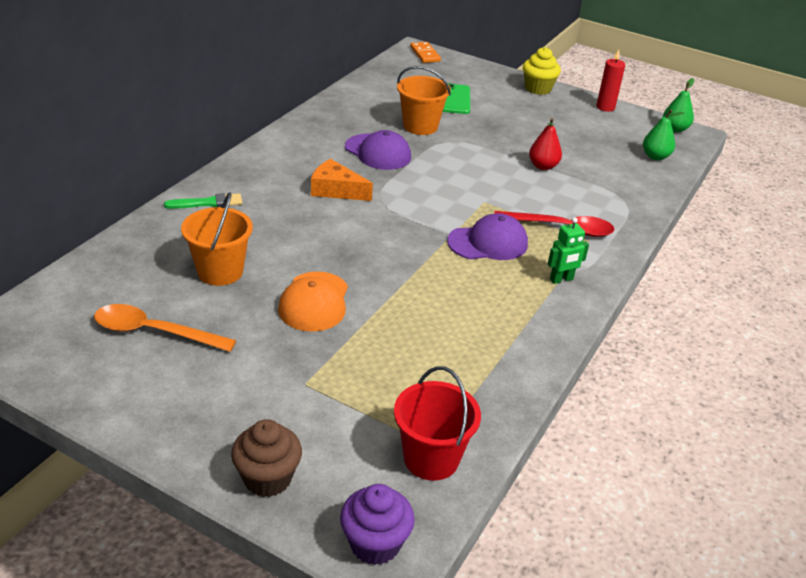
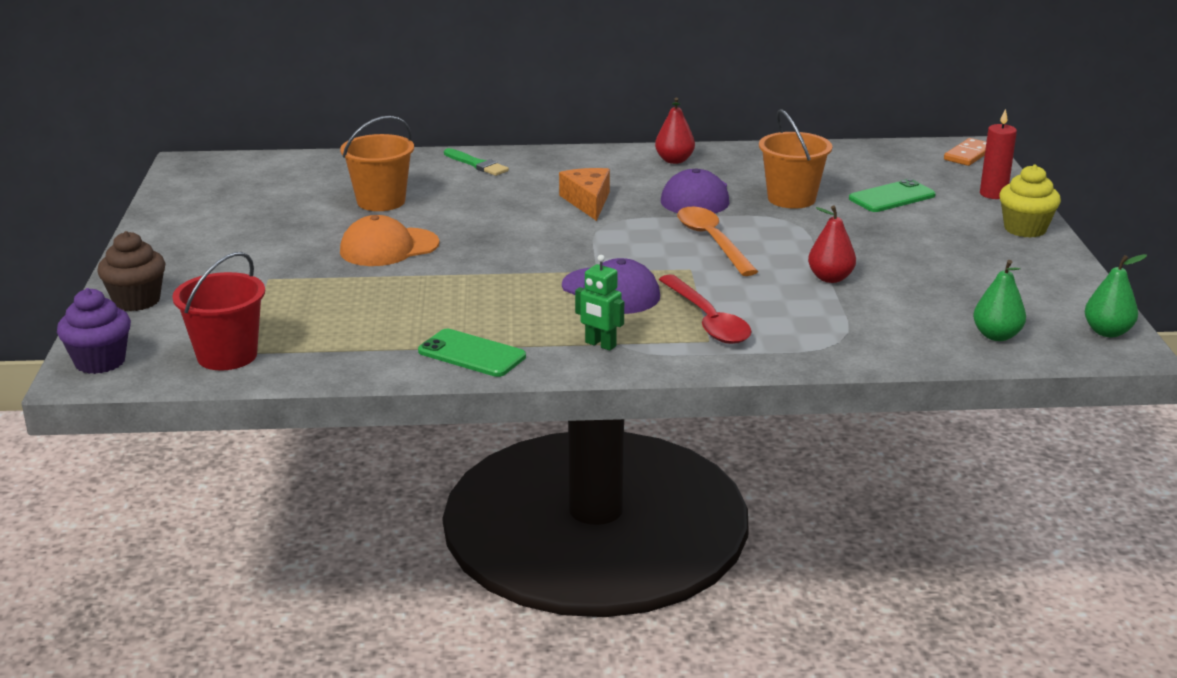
camera: 60 degrees right, 10 degrees down
orange spoon [94,304,236,352] -> orange spoon moved to [677,207,758,276]
red candle [596,50,625,112] -> red candle moved to [980,109,1017,199]
none -> green phone [418,329,526,377]
none -> red pear [655,98,695,164]

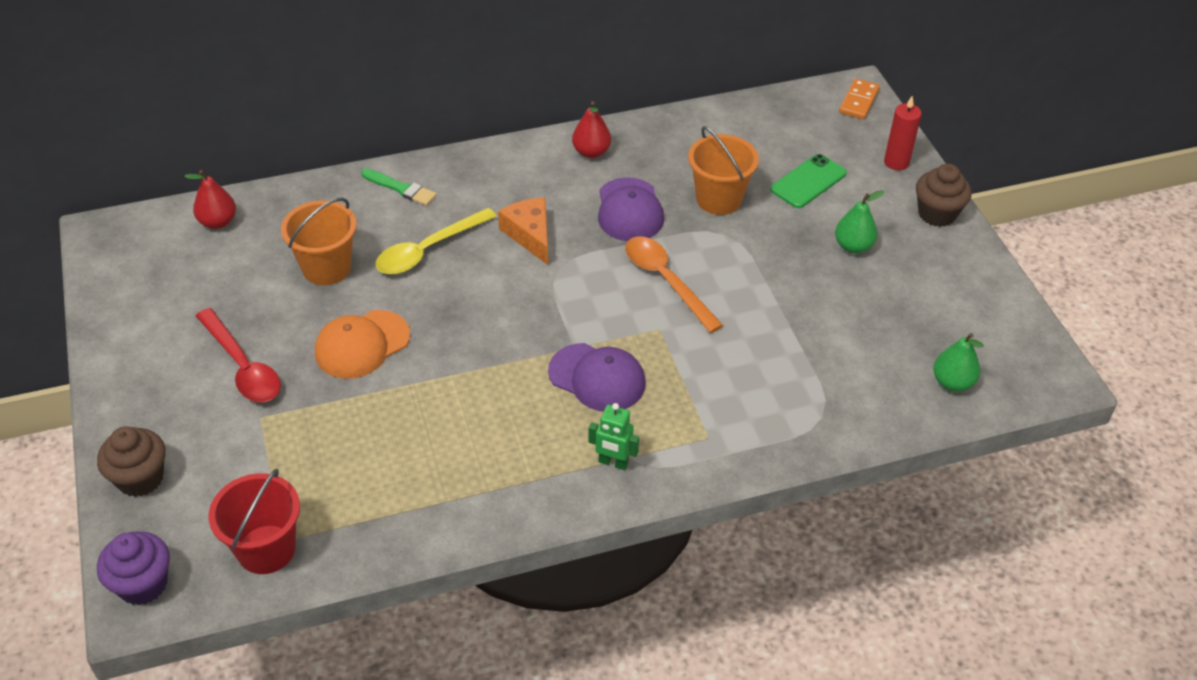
camera: 15 degrees left, 20 degrees up
green phone [418,329,526,377] -> none
red spoon [659,275,752,344] -> red spoon moved to [196,308,281,402]
red pear [808,206,856,283] -> red pear moved to [184,170,236,229]
yellow cupcake [999,164,1061,238] -> brown cupcake [916,164,971,227]
green pear [1085,254,1147,337] -> green pear moved to [835,190,884,254]
none -> yellow spoon [376,208,497,274]

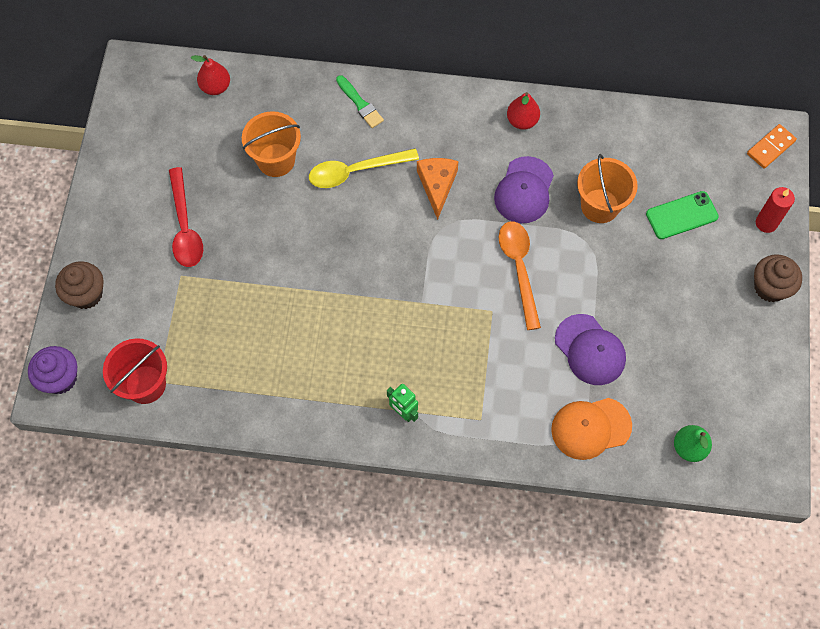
camera: 25 degrees right, 20 degrees up
orange cap [315,310,410,379] -> orange cap moved to [551,398,632,460]
purple cap [548,343,646,412] -> purple cap moved to [555,314,626,385]
green pear [835,190,884,254] -> none

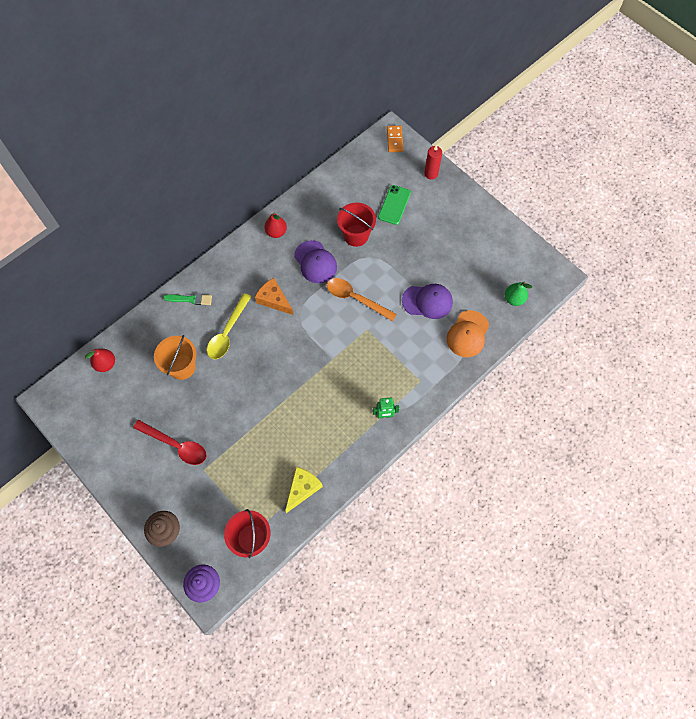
camera: 50 degrees left, 0 degrees up
orange bucket [577,154,638,223] -> red bucket [337,203,376,247]
brown cupcake [754,254,802,302] -> none
none -> yellow cheese [285,467,323,513]

